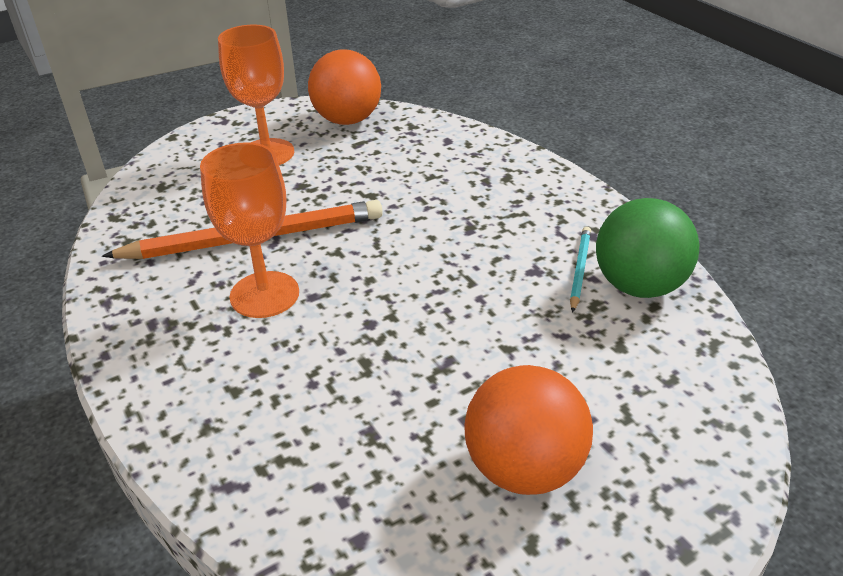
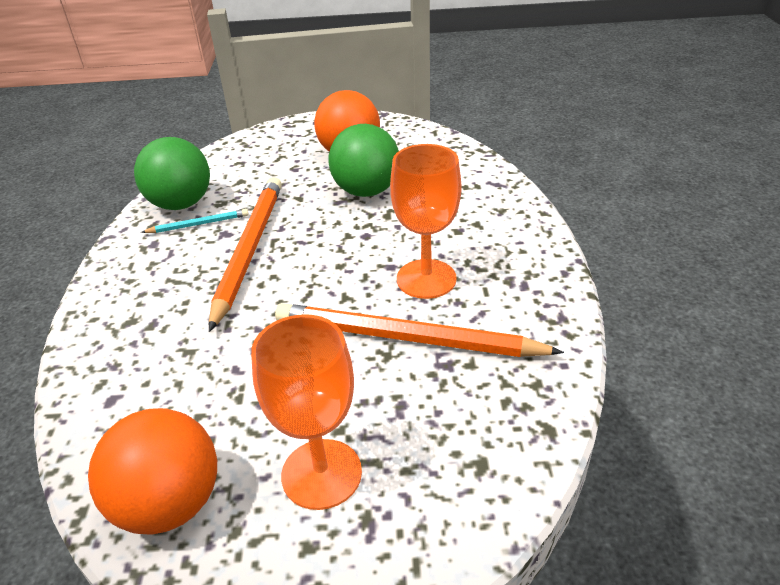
camera: 150 degrees left, 0 degrees up
turquoise pencil [570,227,591,313] -> turquoise pencil turned 150 degrees counterclockwise [141,209,249,233]
none -> orange pencil [209,177,282,332]
none -> green ball [328,124,399,197]

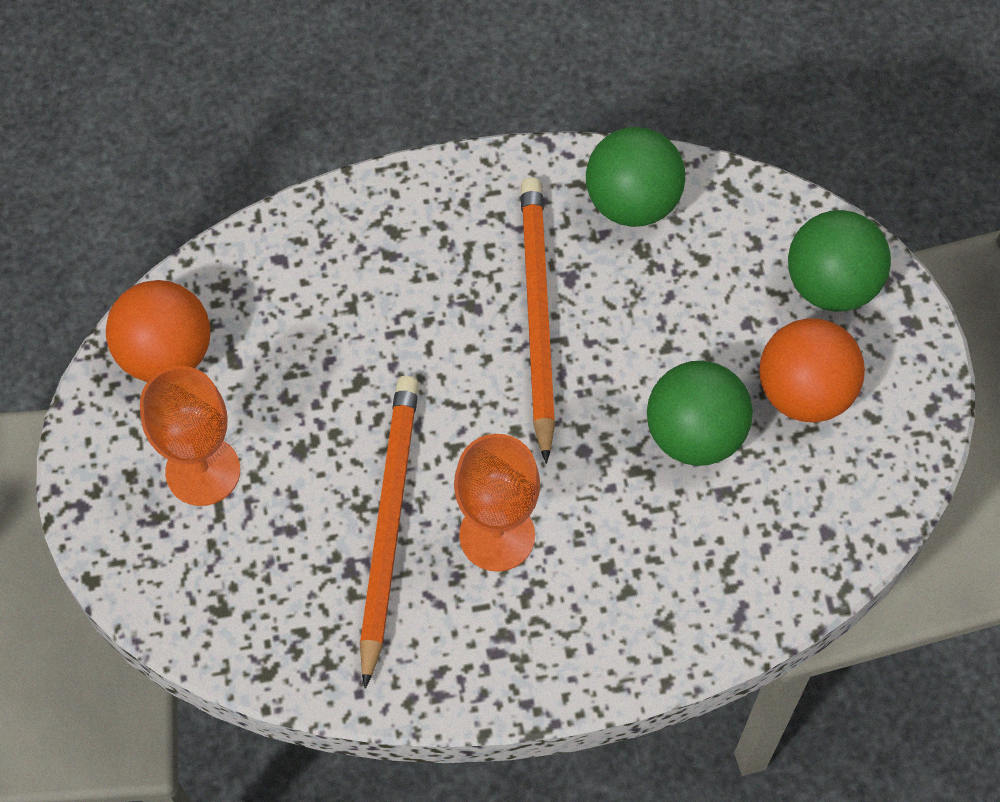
camera: 80 degrees right, 25 degrees up
turquoise pencil [141,209,249,233] -> none
orange pencil [209,177,282,332] -> orange pencil turned 90 degrees counterclockwise [521,177,555,464]
none -> green ball [788,210,891,312]

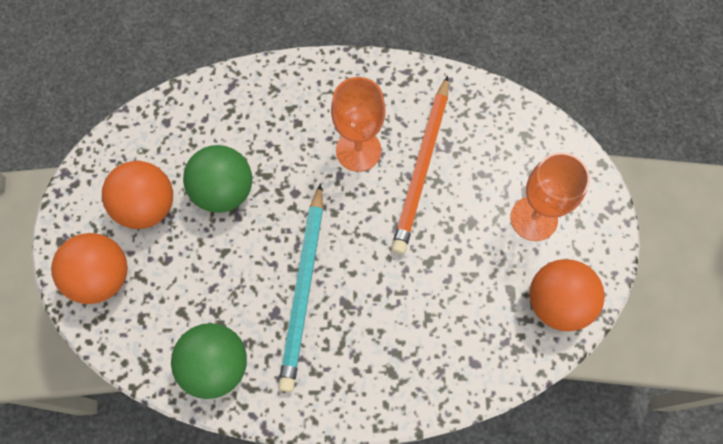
camera: 170 degrees left, 5 degrees up
orange pencil [521,177,555,464] -> turquoise pencil [278,183,323,392]
green ball [788,210,891,312] -> orange ball [51,233,128,304]

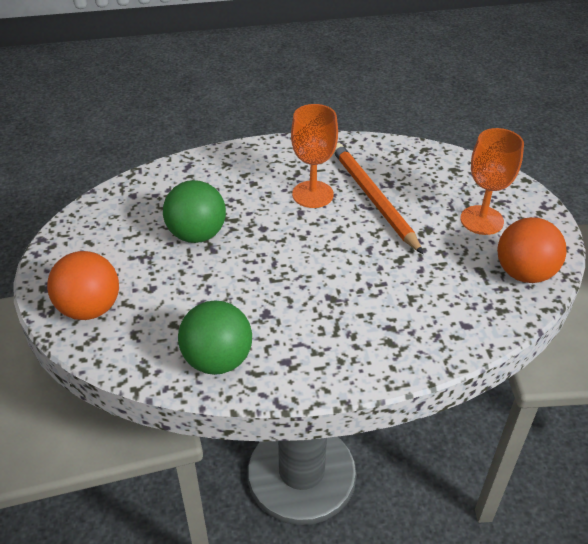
camera: 10 degrees left, 25 degrees down
orange ball [102,161,173,229] -> none
turquoise pencil [278,183,323,392] -> none
orange pencil [391,76,449,255] -> orange pencil turned 150 degrees clockwise [334,143,423,254]

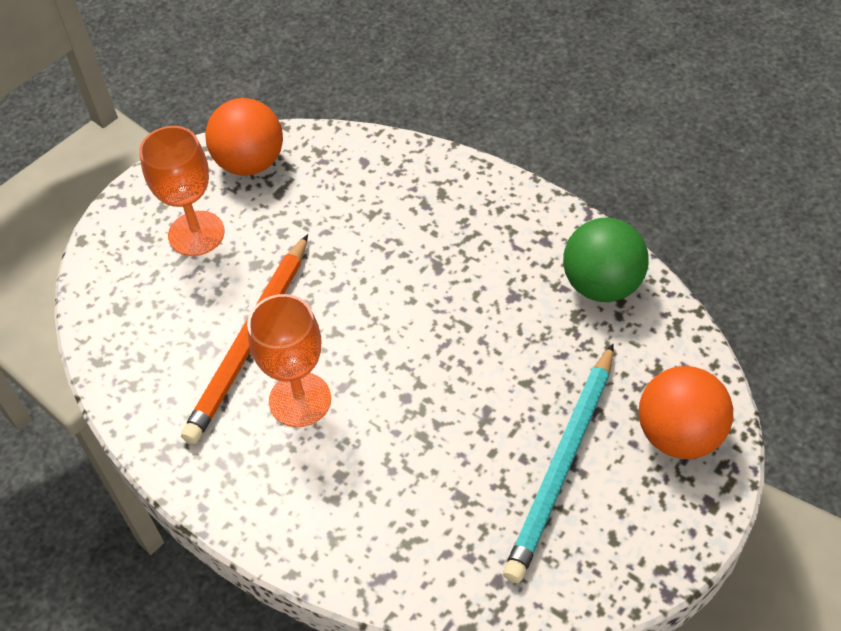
camera: 130 degrees left, 10 degrees up
green ball [163,180,226,243] -> none
none -> turquoise pencil [503,344,613,583]

